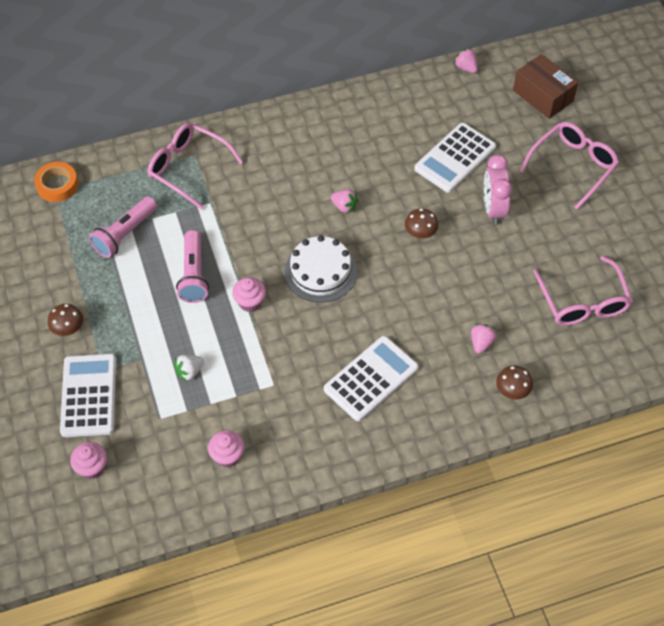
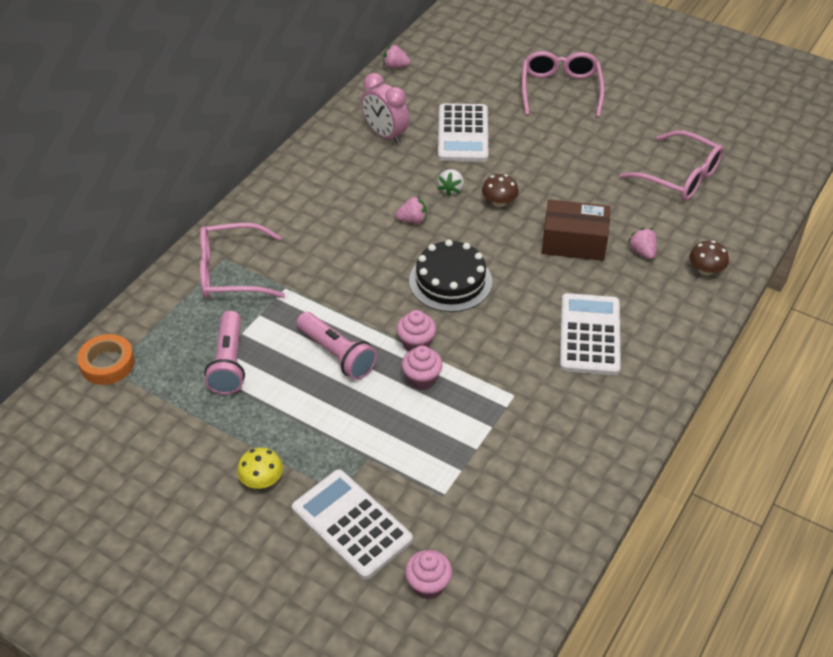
camera: 40 degrees left, 10 degrees down
brown mushroom [48,304,83,336] -> yellow mushroom [237,447,283,489]
white strawberry [174,355,204,382] -> white strawberry moved to [438,169,464,197]
pink cupcake [208,430,244,467] -> pink cupcake moved to [402,345,443,390]
white cake [285,235,357,303] -> black cake [409,240,492,312]
pink clock [484,155,512,225] -> pink clock moved to [361,73,409,145]
brown box [513,54,578,119] -> brown box moved to [542,199,611,261]

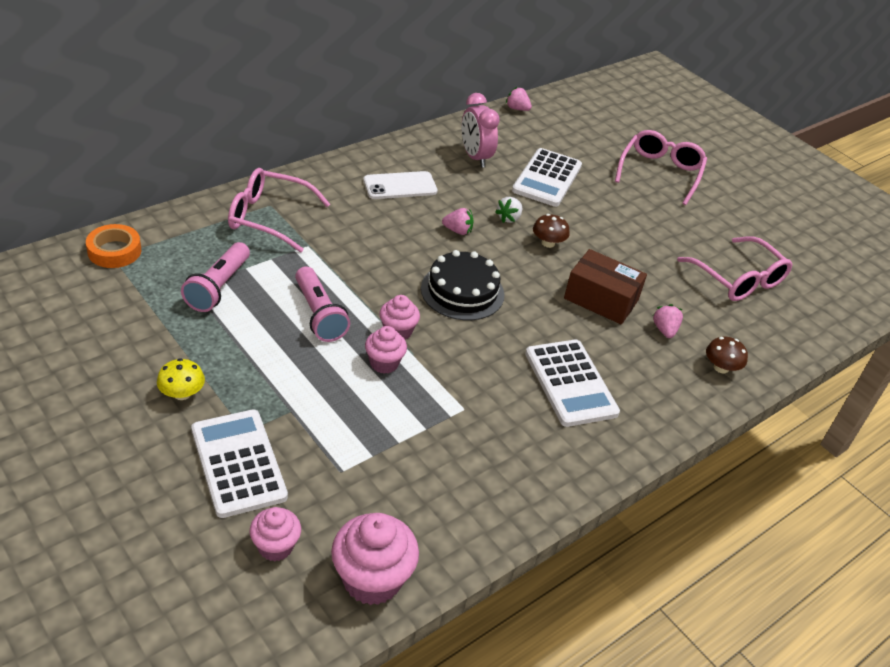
camera: 15 degrees right, 5 degrees down
white calculator [560,293,621,375] -> white calculator turned 135 degrees clockwise [525,340,620,427]
none -> pink cupcake [331,513,419,605]
none -> white phone [363,171,438,199]

